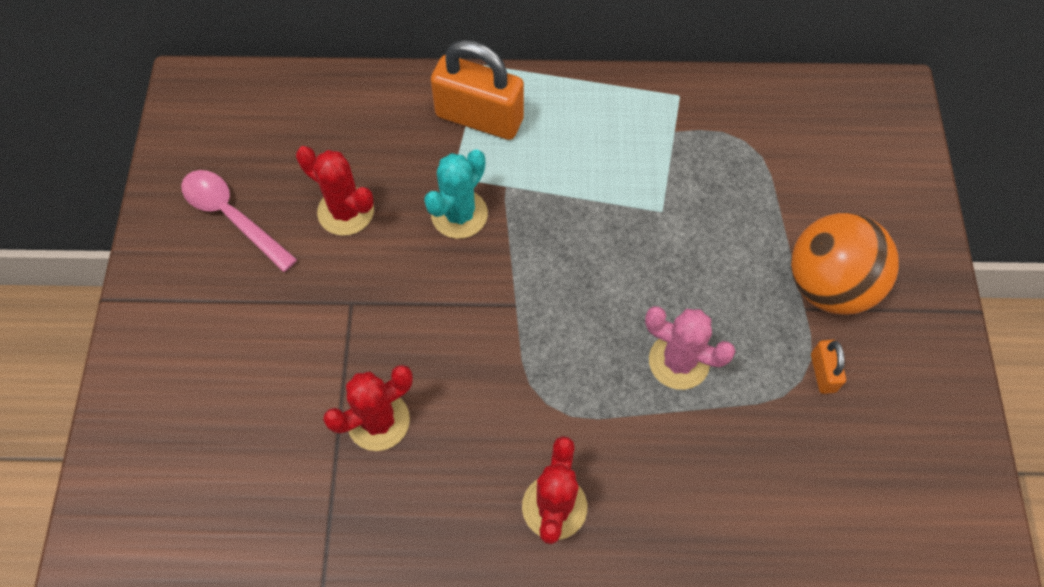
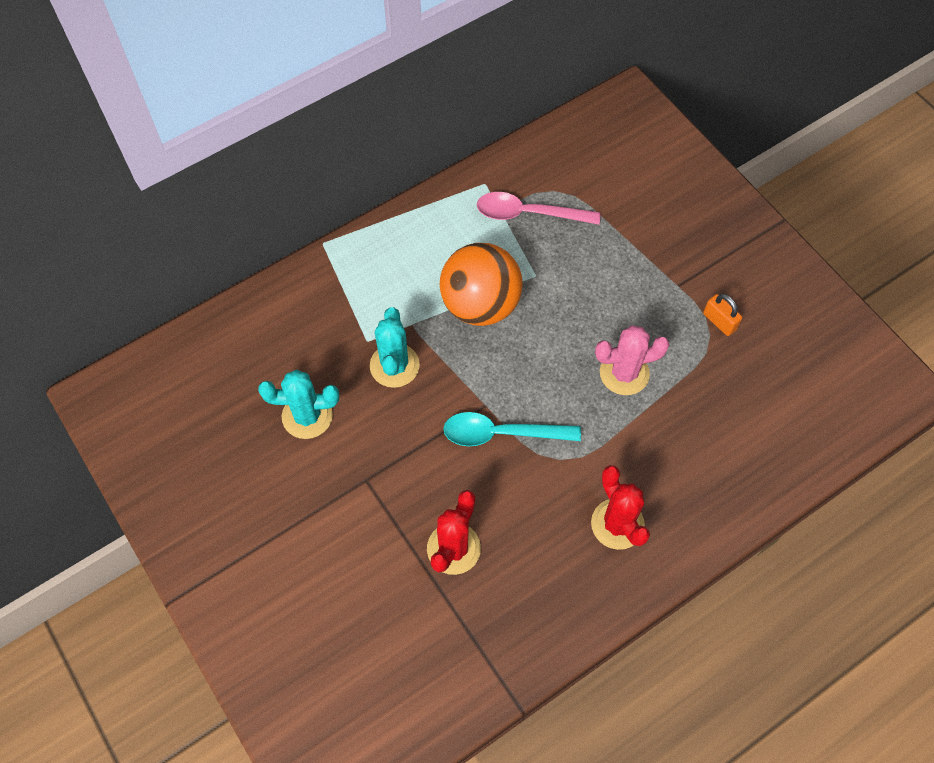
camera: 35 degrees left, 0 degrees up
pink spoon [181,170,298,272] -> pink spoon moved to [477,192,601,225]
red cactus [296,146,374,236] -> turquoise cactus [258,370,339,439]
orange padlock [431,40,524,140] -> none
orange ball [791,213,899,315] -> orange ball moved to [440,243,523,326]
none -> turquoise spoon [443,412,581,446]

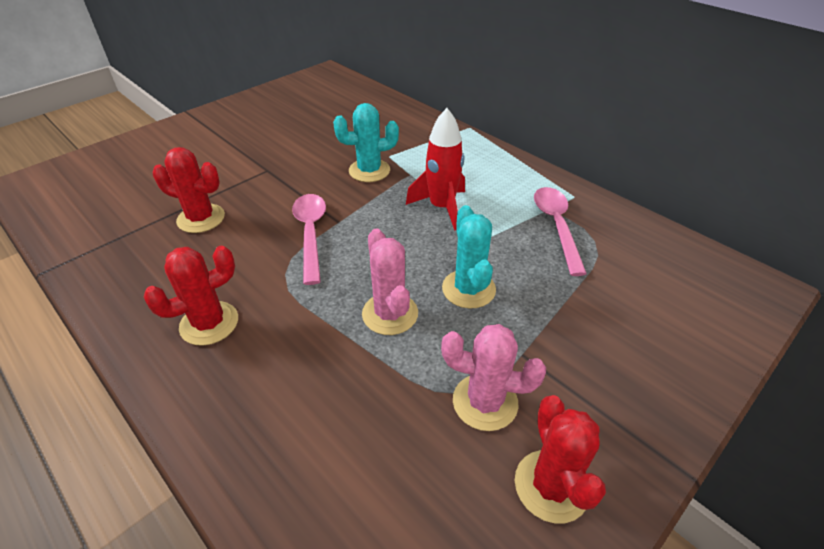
camera: 80 degrees right, 20 degrees down
turquoise cactus [258,370,339,439] -> turquoise cactus moved to [442,205,496,309]
orange ball [440,243,523,326] -> red rocket [406,108,465,230]
turquoise spoon [443,412,581,446] -> pink spoon [292,194,326,285]
orange padlock [703,294,742,336] -> pink cactus [441,324,546,431]
none -> red cactus [515,395,606,523]

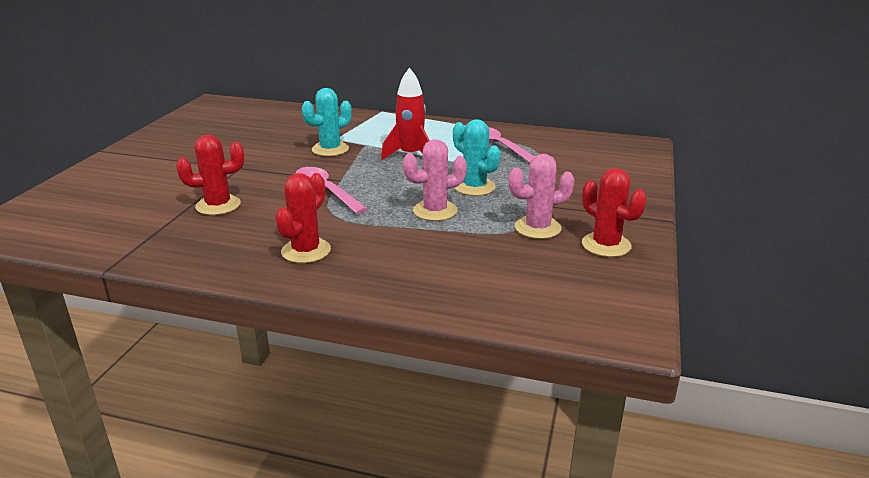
camera: 30 degrees left, 15 degrees down
pink cactus [362,228,418,335] -> pink cactus turned 60 degrees counterclockwise [403,139,467,221]

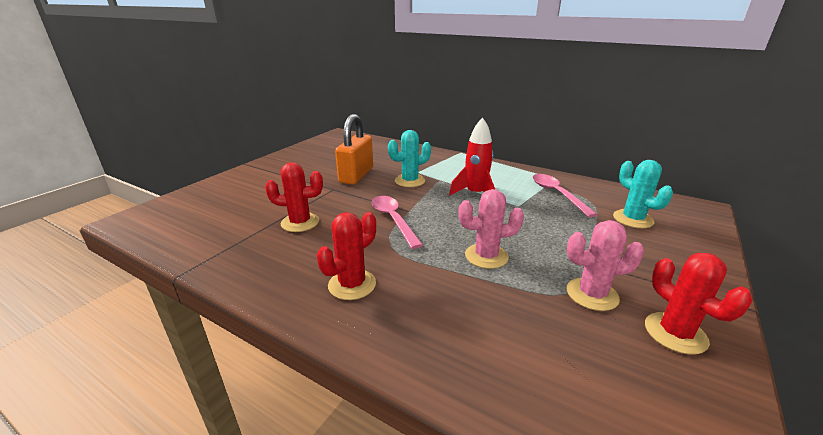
camera: 15 degrees right, 0 degrees up
turquoise cactus [453,119,501,196] -> turquoise cactus moved to [613,160,673,228]
none -> orange padlock [335,114,373,185]

